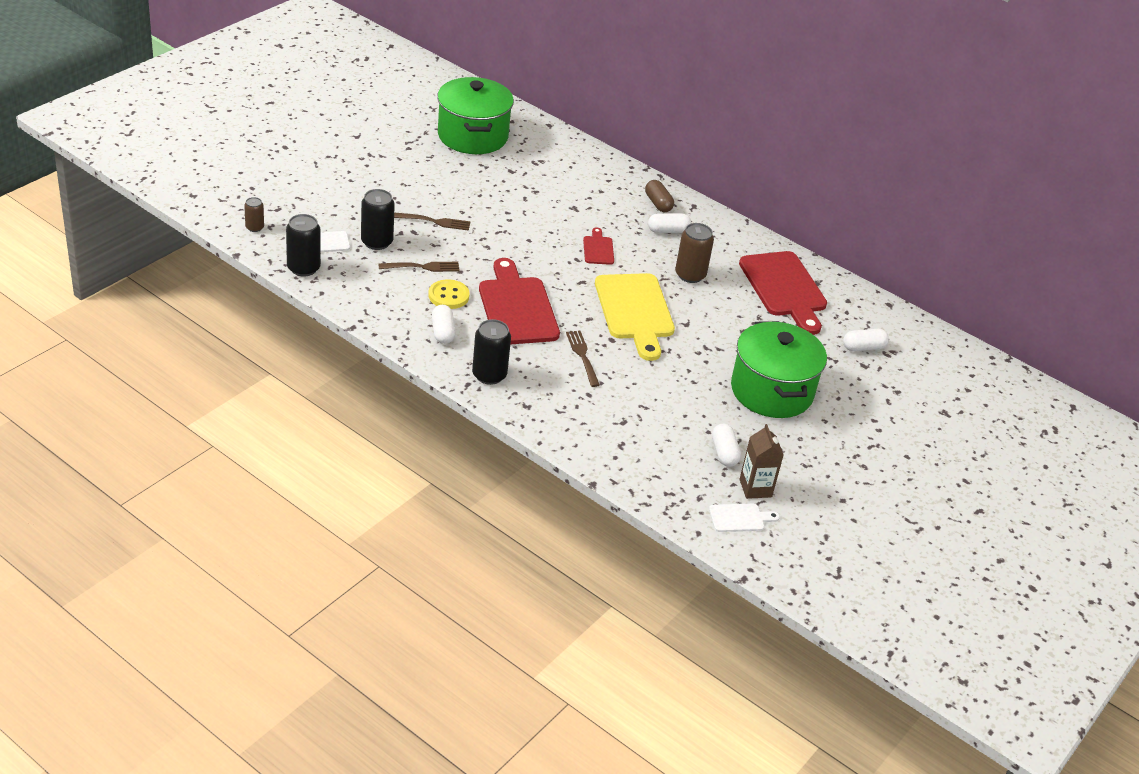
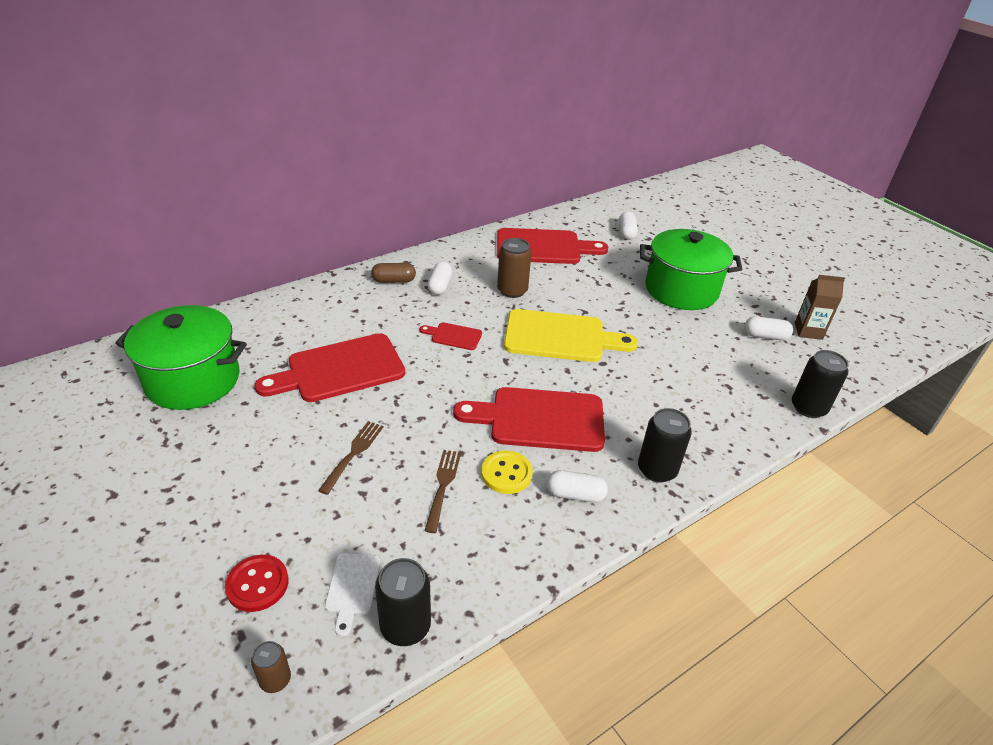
camera: 70 degrees left, 0 degrees up
black can [361,189,395,250] -> black can moved to [792,350,849,418]
brown fork [566,331,600,387] -> none
white cutting board [709,504,780,532] -> none
none -> red button [225,555,289,612]
none -> red cutting board [255,333,405,402]

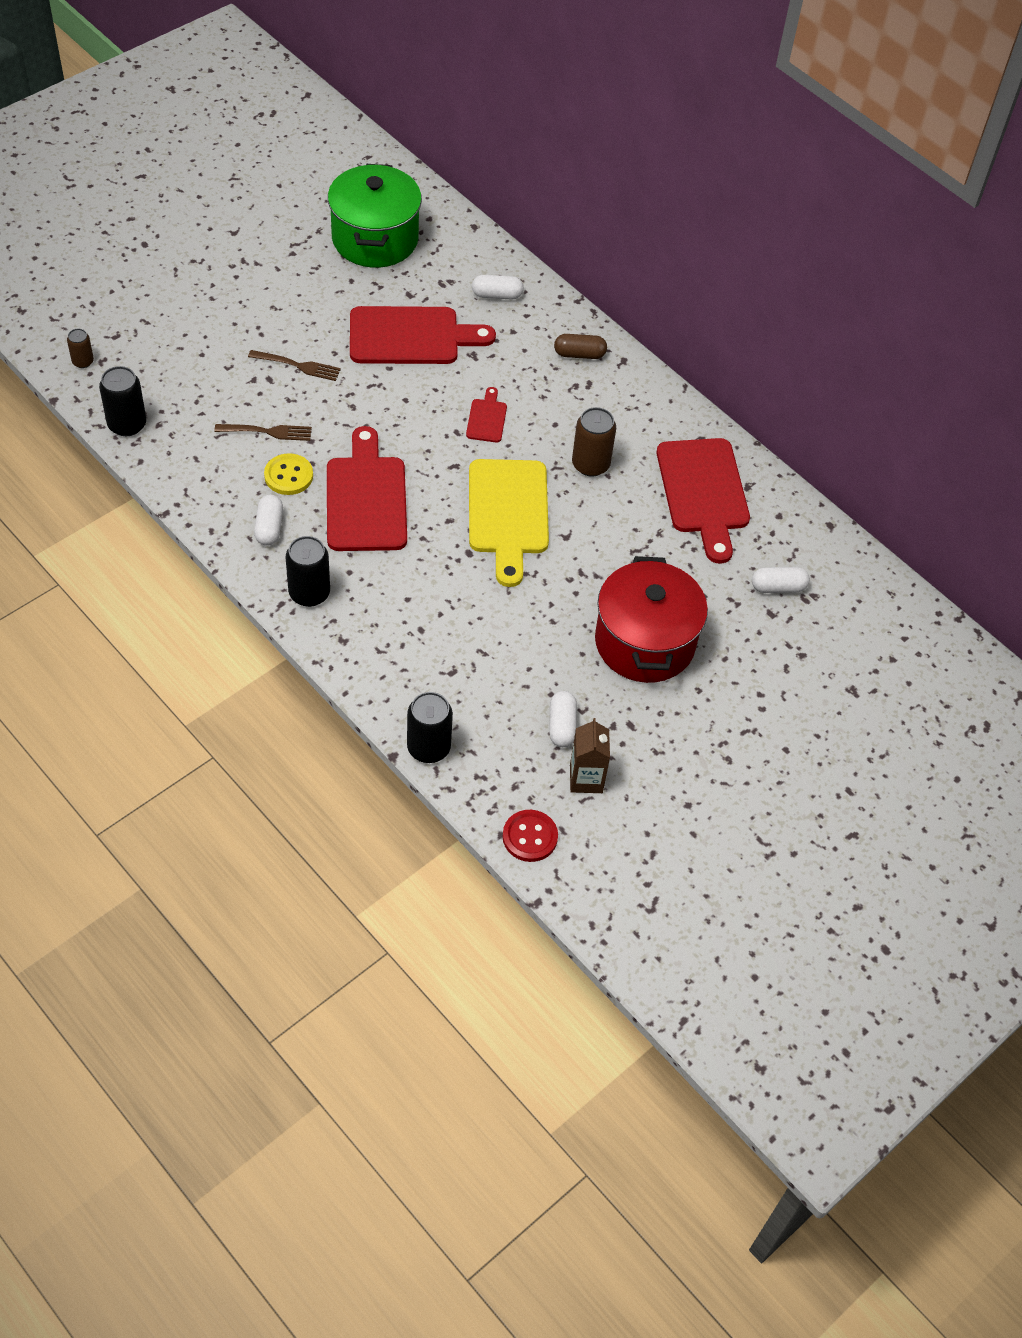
camera: 80 degrees right, 15 degrees up
red button [225,555,289,612] -> red button moved to [503,810,558,862]
red cutting board [255,333,405,402] -> red cutting board turned 120 degrees clockwise [350,306,496,364]
white cutting board [325,553,381,637] -> none
brown capsule [371,263,416,283] -> brown capsule turned 75 degrees counterclockwise [554,334,607,359]
white capsule [427,262,452,295] -> white capsule moved to [472,275,524,300]
green pot [640,229,742,310] -> red pot [595,556,708,683]

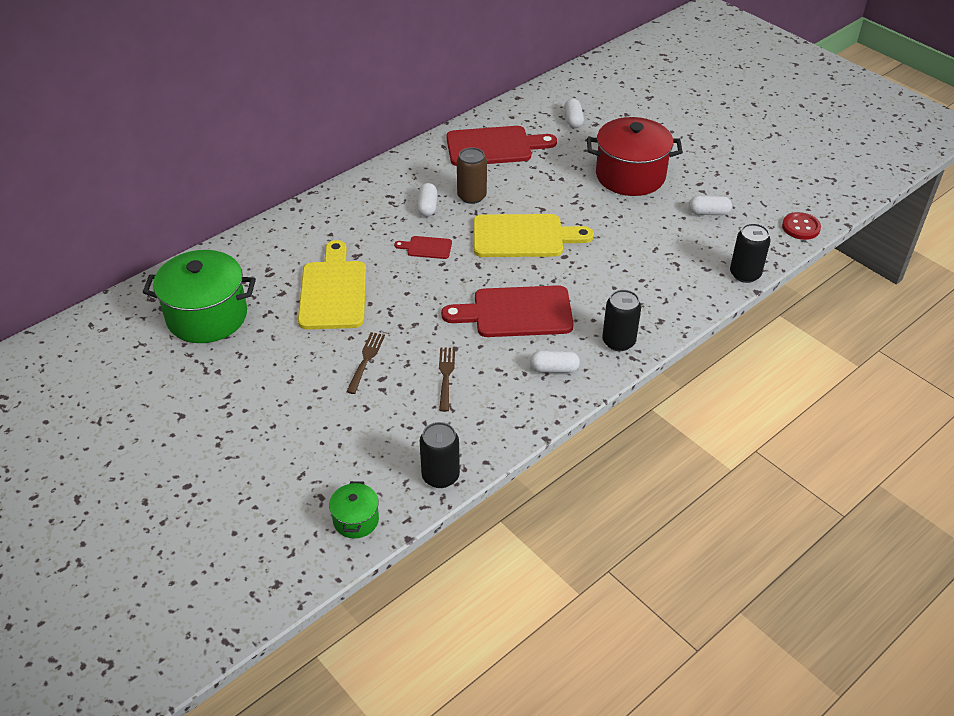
camera: 85 degrees left, 10 degrees down
brown can [67,329,94,368] -> green pot [329,481,379,538]
yellow button [264,453,313,495] -> none
red cutting board [350,306,496,364] -> yellow cutting board [298,240,366,329]
white capsule [472,275,524,300] -> white capsule moved to [417,183,437,217]
brown capsule [554,334,607,359] -> none
brown carton [570,718,610,793] -> none

